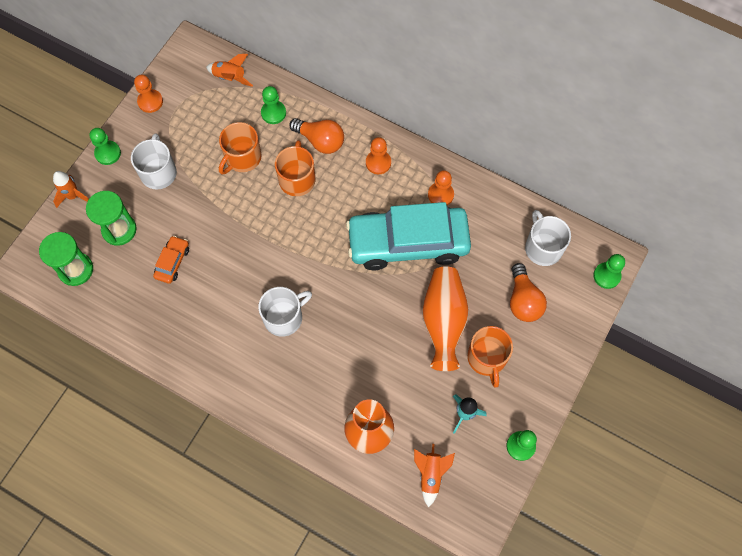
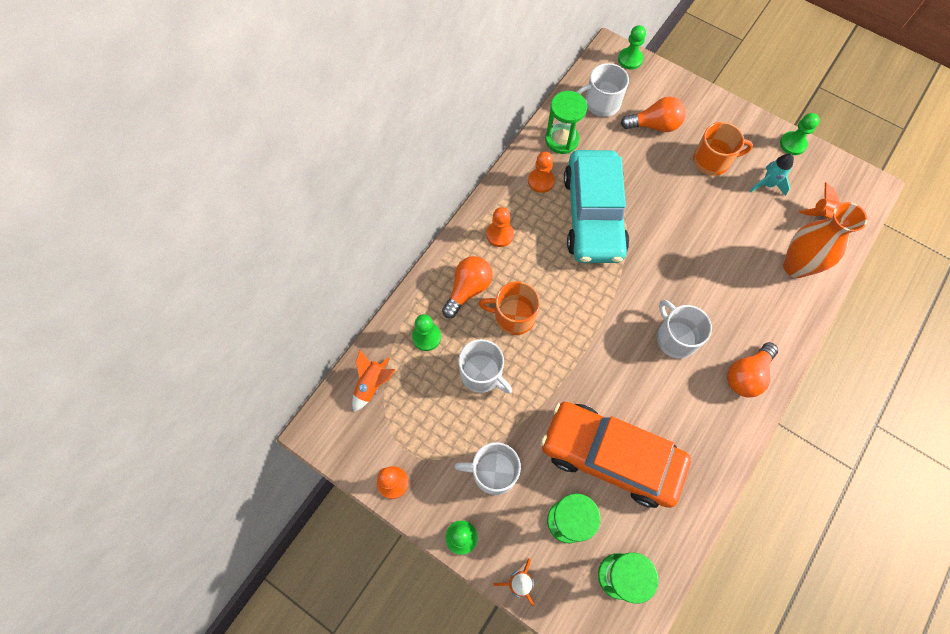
camera: 85 degrees left, 0 degrees up
orange car [153,236,189,284] -> orange car [541,402,691,508], size x2.50
orange mug [219,122,262,174] -> white mug [458,339,512,394]
orange vase [422,266,469,371] -> none
none -> green hourglass [545,91,587,154]
none -> orange light bulb [727,342,778,397]

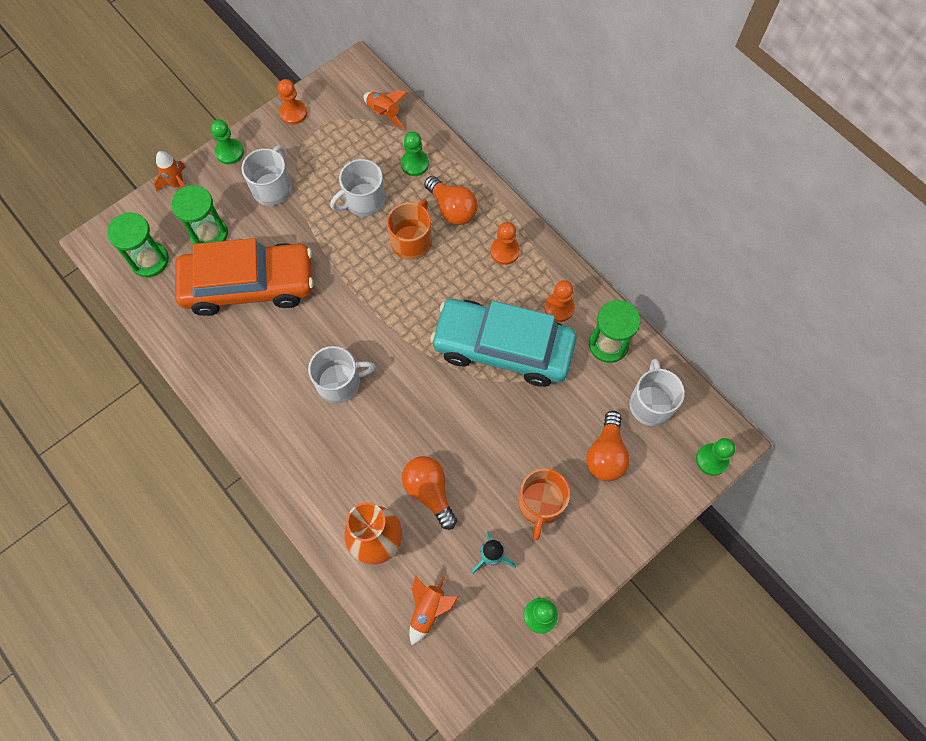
camera: 105 degrees right, 0 degrees up
orange car [541,402,691,508] -> orange car turned 45 degrees clockwise [175,238,314,316]
orange light bulb [727,342,778,397] -> orange light bulb moved to [402,456,457,530]

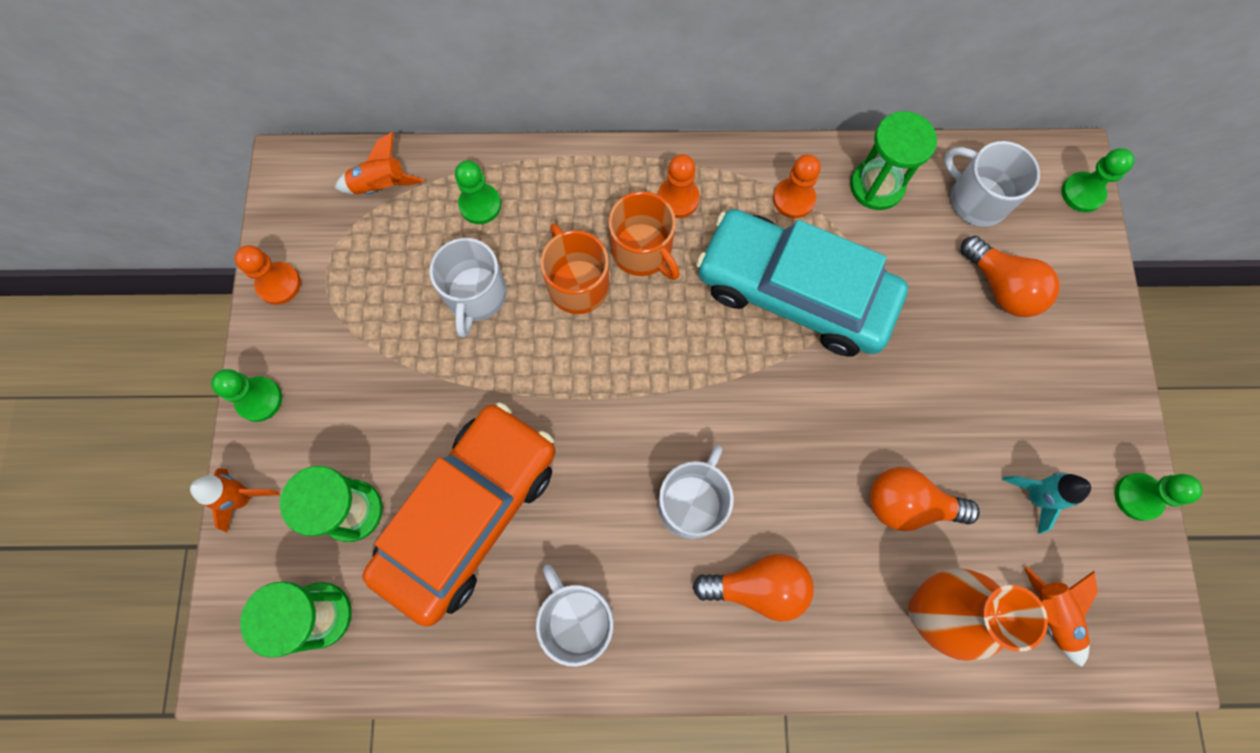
camera: 50 degrees left, 5 degrees up
white mug [242,145,292,206] -> white mug moved to [536,564,614,667]
orange light bulb [424,176,478,225] -> orange light bulb moved to [692,554,814,622]
turquoise car [430,299,577,387] -> turquoise car turned 60 degrees clockwise [696,209,908,357]
orange mug [518,468,570,540] -> orange mug moved to [608,191,680,280]

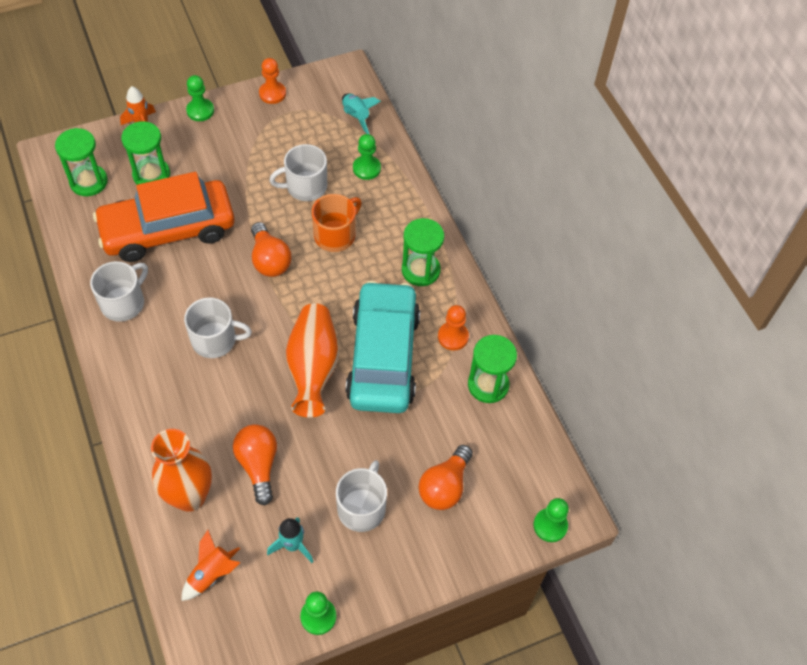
camera: 65 degrees right, 15 degrees down
orange rocket [335,132,424,194] -> turquoise rocket [342,93,381,134]
orange car [362,402,556,627] -> orange car turned 150 degrees clockwise [93,172,235,262]
orange mug [608,191,680,280] -> none
orange pawn [658,154,700,218] -> green hourglass [402,218,444,286]
orange light bulb [692,554,814,622] -> orange light bulb moved to [251,222,291,277]
white mug [944,141,1040,227] -> white mug moved to [336,460,387,532]
none -> orange vase [286,303,339,418]

